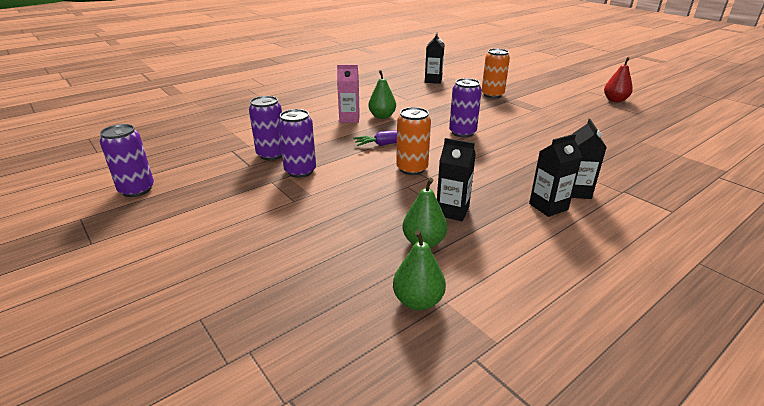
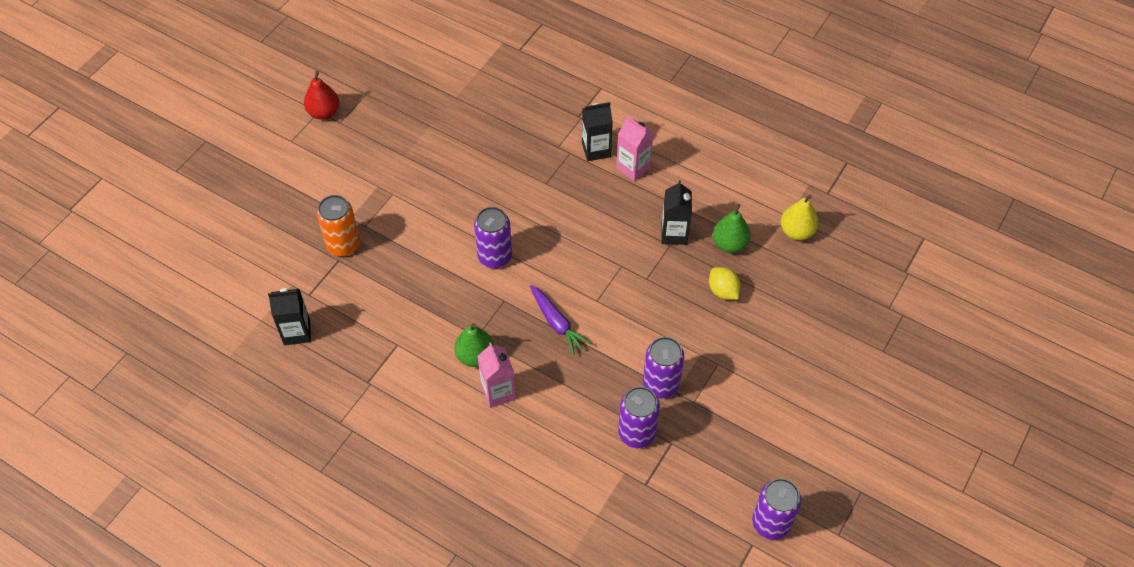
camera: 110 degrees left, 25 degrees up
green pear [393,230,446,310] -> yellow pear [781,195,819,240]
orange can [396,107,431,175] -> none
black carton [529,134,582,217] -> pink carton [616,116,654,181]
none -> yellow lemon [709,267,741,300]

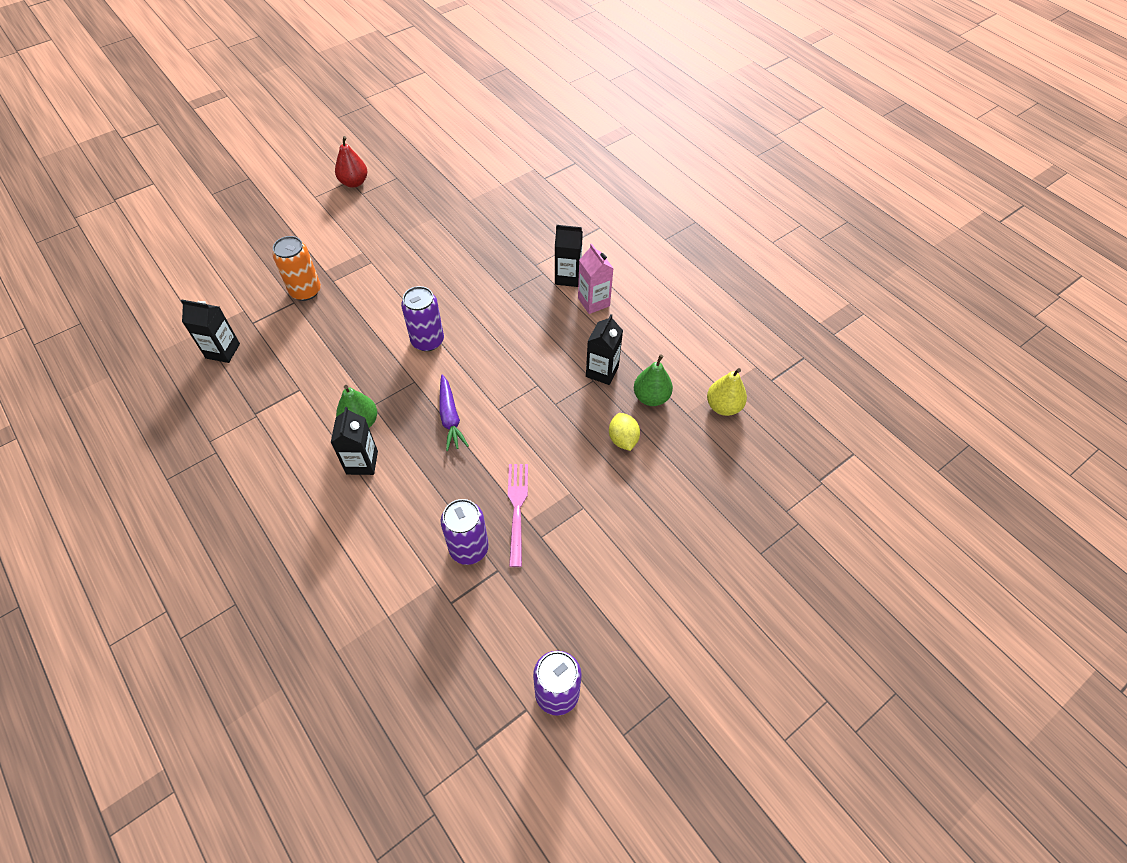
camera: 20 degrees right, 0 degrees up
pink carton [477,342,516,408] -> black carton [331,407,378,475]
purple can [643,337,684,399] -> pink fork [508,464,528,567]

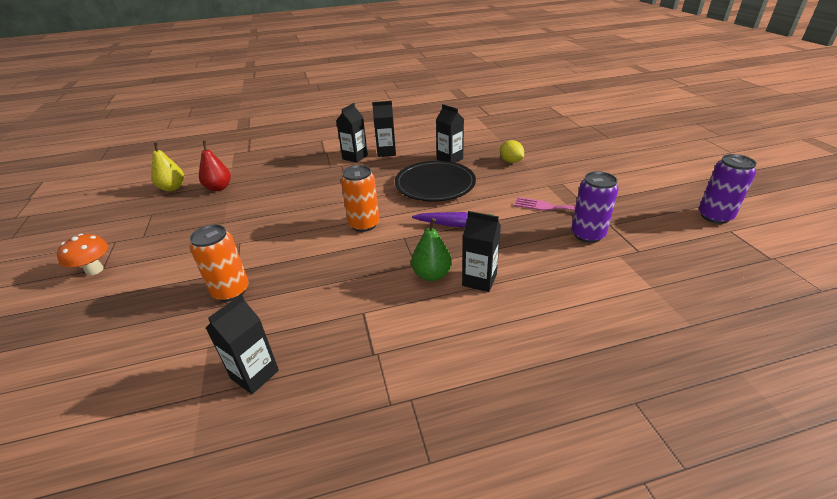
camera: 65 degrees left, 20 degrees down
red pear [335,136,367,188] -> red pear moved to [199,141,231,191]
purple can [401,286,444,351] -> orange can [341,165,379,232]
pink carton [578,243,614,314] -> black carton [372,101,396,157]
yellow lemon [609,413,640,451] -> yellow lemon turned 45 degrees clockwise [500,140,524,163]
green pear [634,354,673,406] -> none
yellow pear [707,368,747,416] -> yellow pear moved to [151,142,184,192]
none -> orange mushroom [57,234,108,276]
none -> black plate [395,161,476,202]

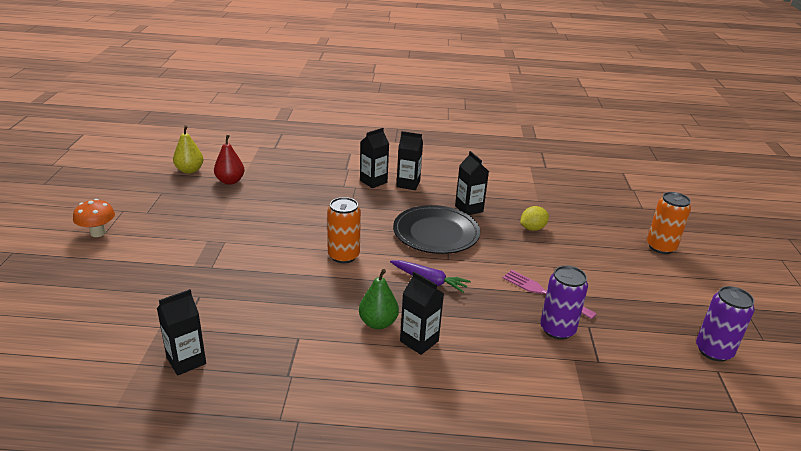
camera: 15 degrees right, 5 degrees down
orange can [190,224,249,302] -> orange can moved to [647,192,691,254]
yellow lemon [500,140,524,163] -> yellow lemon turned 75 degrees clockwise [520,206,549,231]

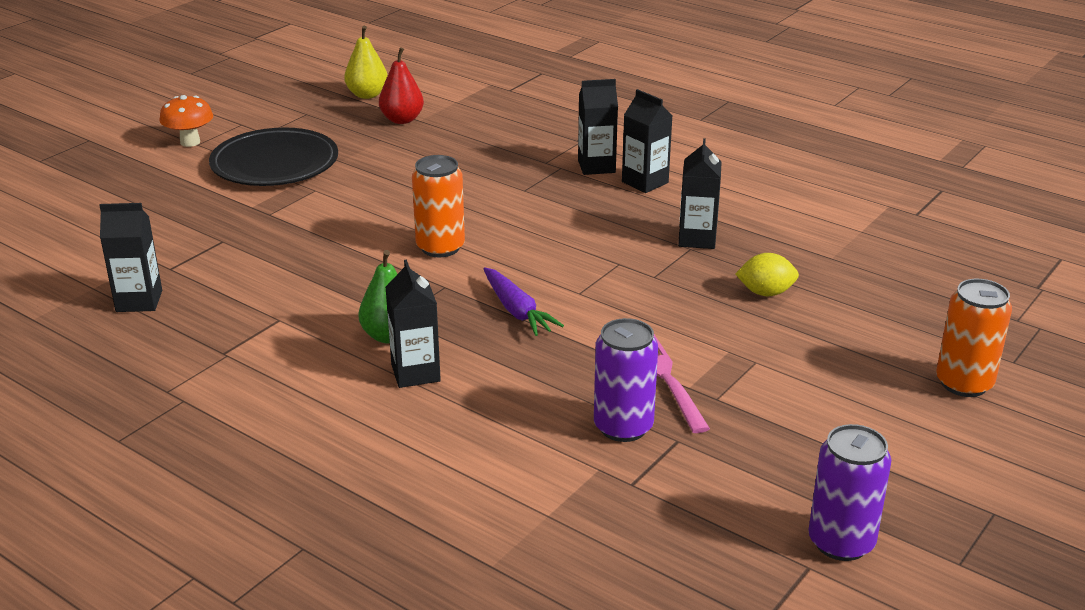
camera: 35 degrees right, 0 degrees up
black plate [393,205,480,254] -> black plate moved to [209,128,338,186]

